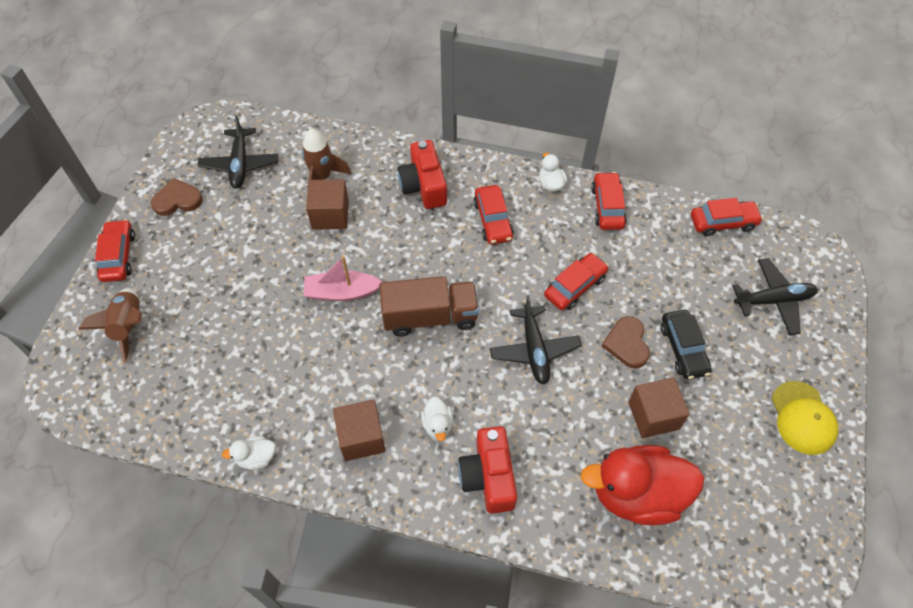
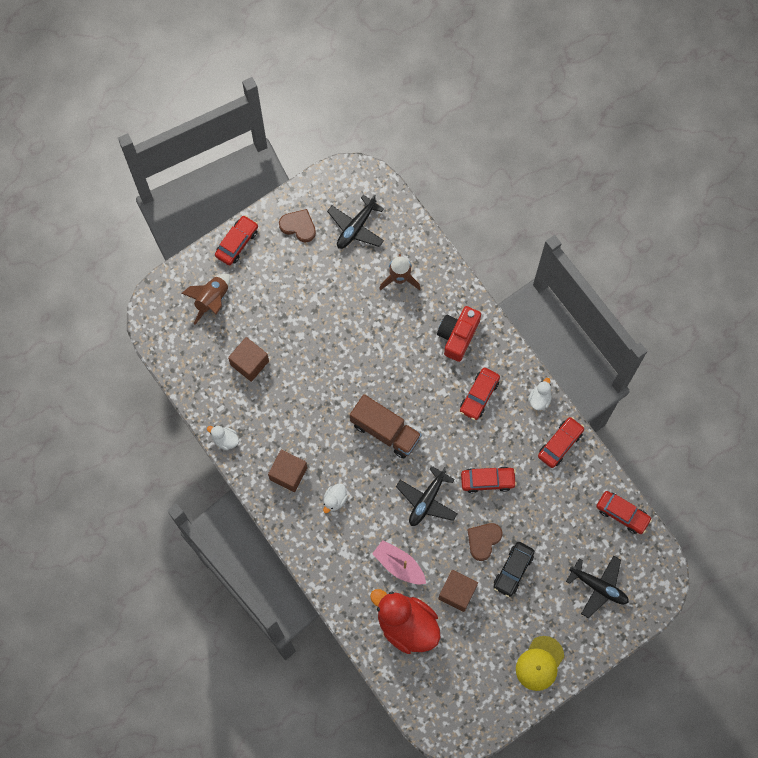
camera: 40 degrees right, 15 degrees up
pink boat [304,256,382,301] -> pink boat moved to [372,540,426,584]
brown cube [306,179,349,230] -> brown cube moved to [228,337,269,382]
red camera [458,426,517,514] -> none

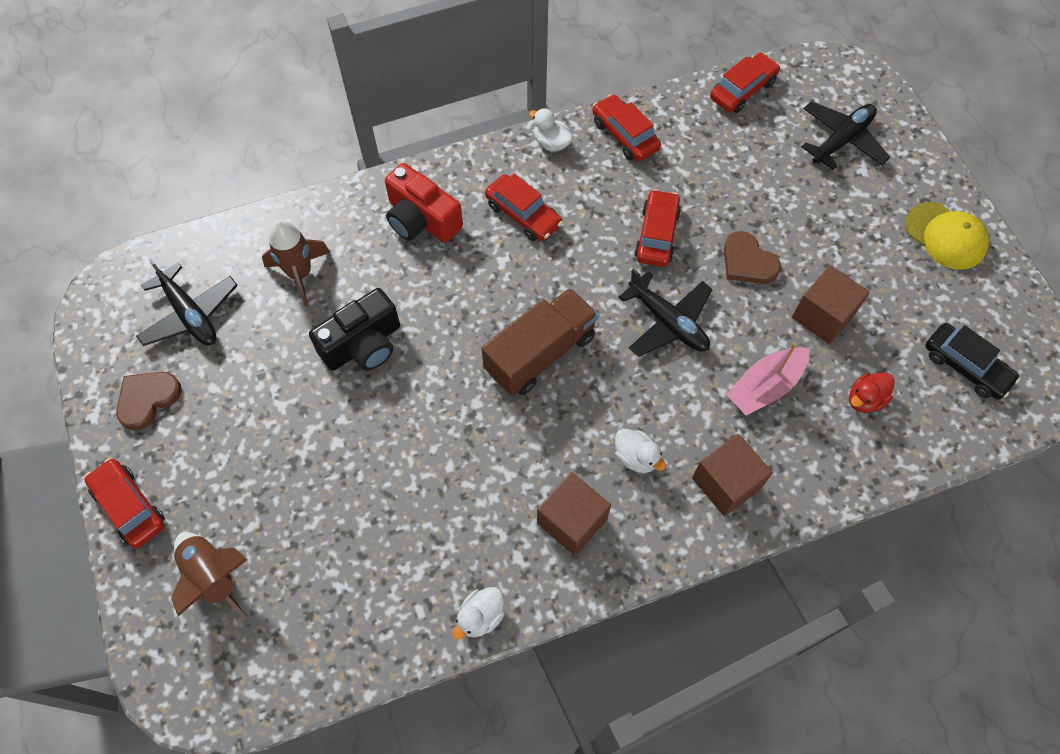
camera: 75 degrees left, 10 degrees down
brown cube [228,337,269,382] -> brown cube moved to [692,434,773,516]
red duck [370,589,441,654] -> red duck [849,372,895,413], size x0.43
black car [493,542,535,597] -> black car moved to [925,323,1020,399]
none -> black camera [309,288,400,371]

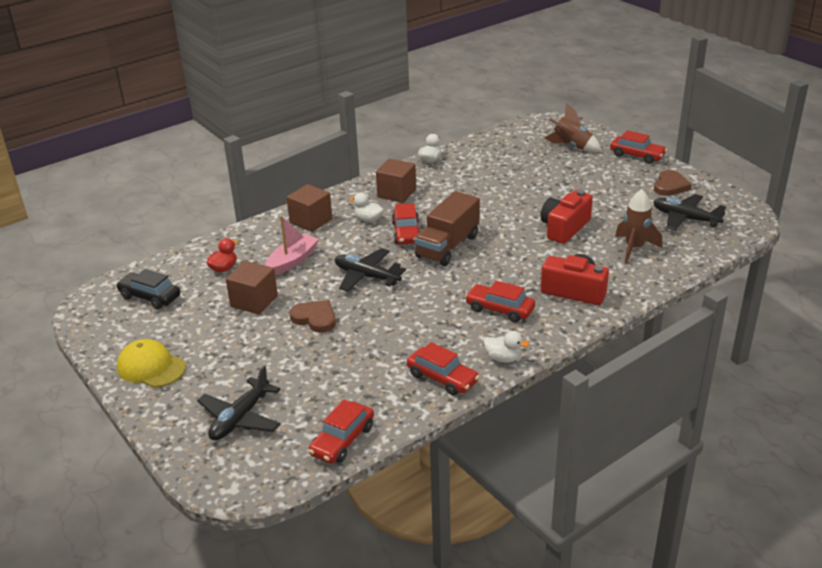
camera: 165 degrees right, 30 degrees down
black camera [309,288,400,371] -> red camera [541,190,593,244]
red car [635,189,681,267] -> red car moved to [392,203,421,245]

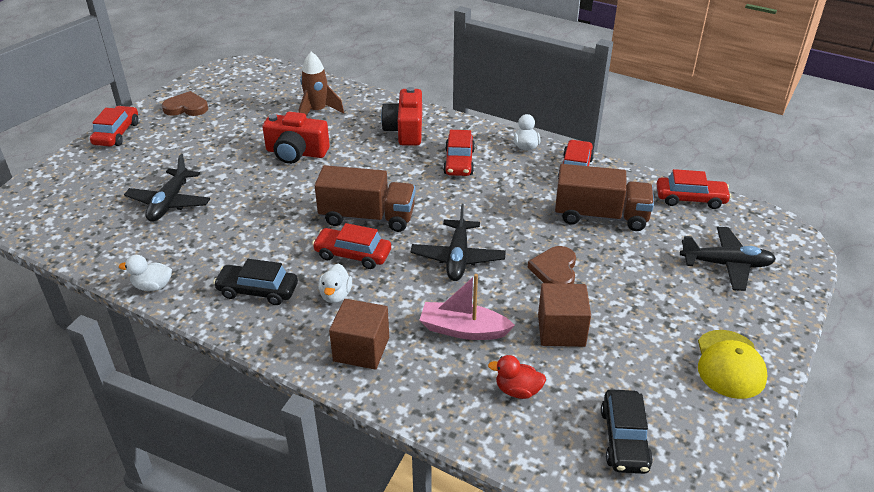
camera: 115 degrees left, 5 degrees up
brown cube [376,159,416,203] -> black car [213,259,298,305]
red car [392,203,421,245] -> red car turned 135 degrees counterclockwise [312,223,391,269]
brown rocket [544,103,602,152] -> none
black plane [653,194,726,230] -> black plane moved to [124,154,210,222]
none -> brown truck [555,164,654,231]

